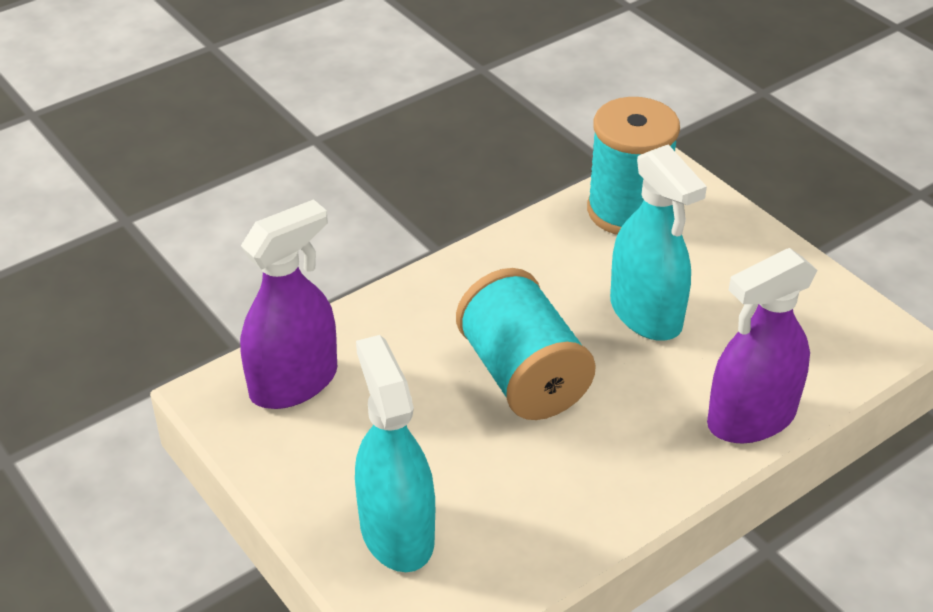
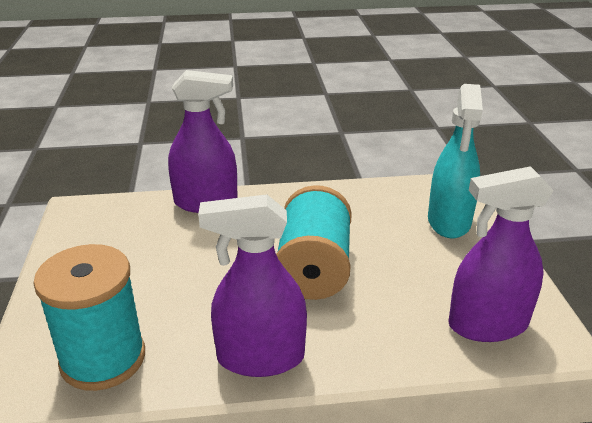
camera: 150 degrees left, 10 degrees down
turquoise spray bottle [610,145,707,341] -> none
none -> purple spray bottle [198,194,307,377]

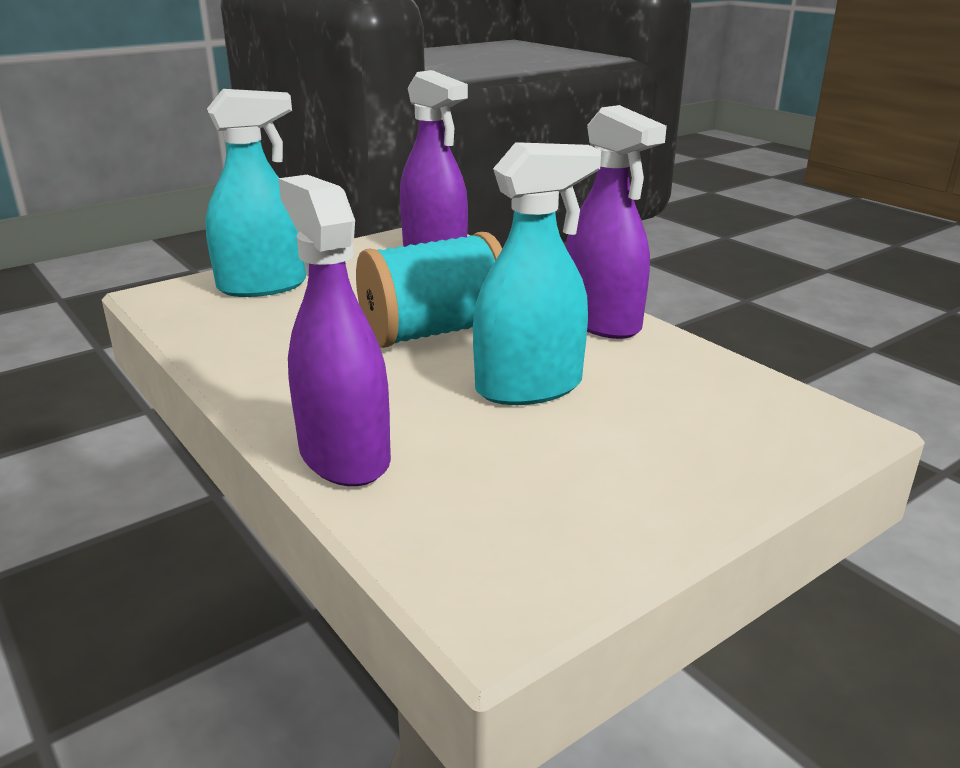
camera: 120 degrees left, 5 degrees down
turquoise spool [33,244,145,391] -> none
none -> turquoise spray bottle [473,142,601,405]

